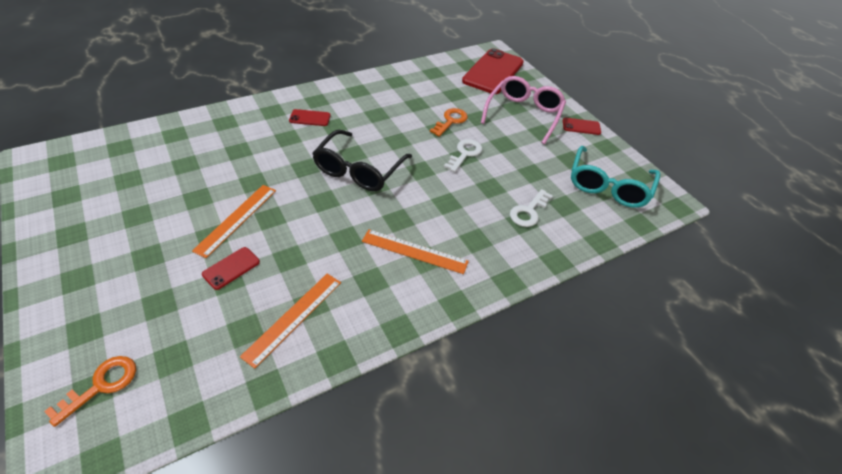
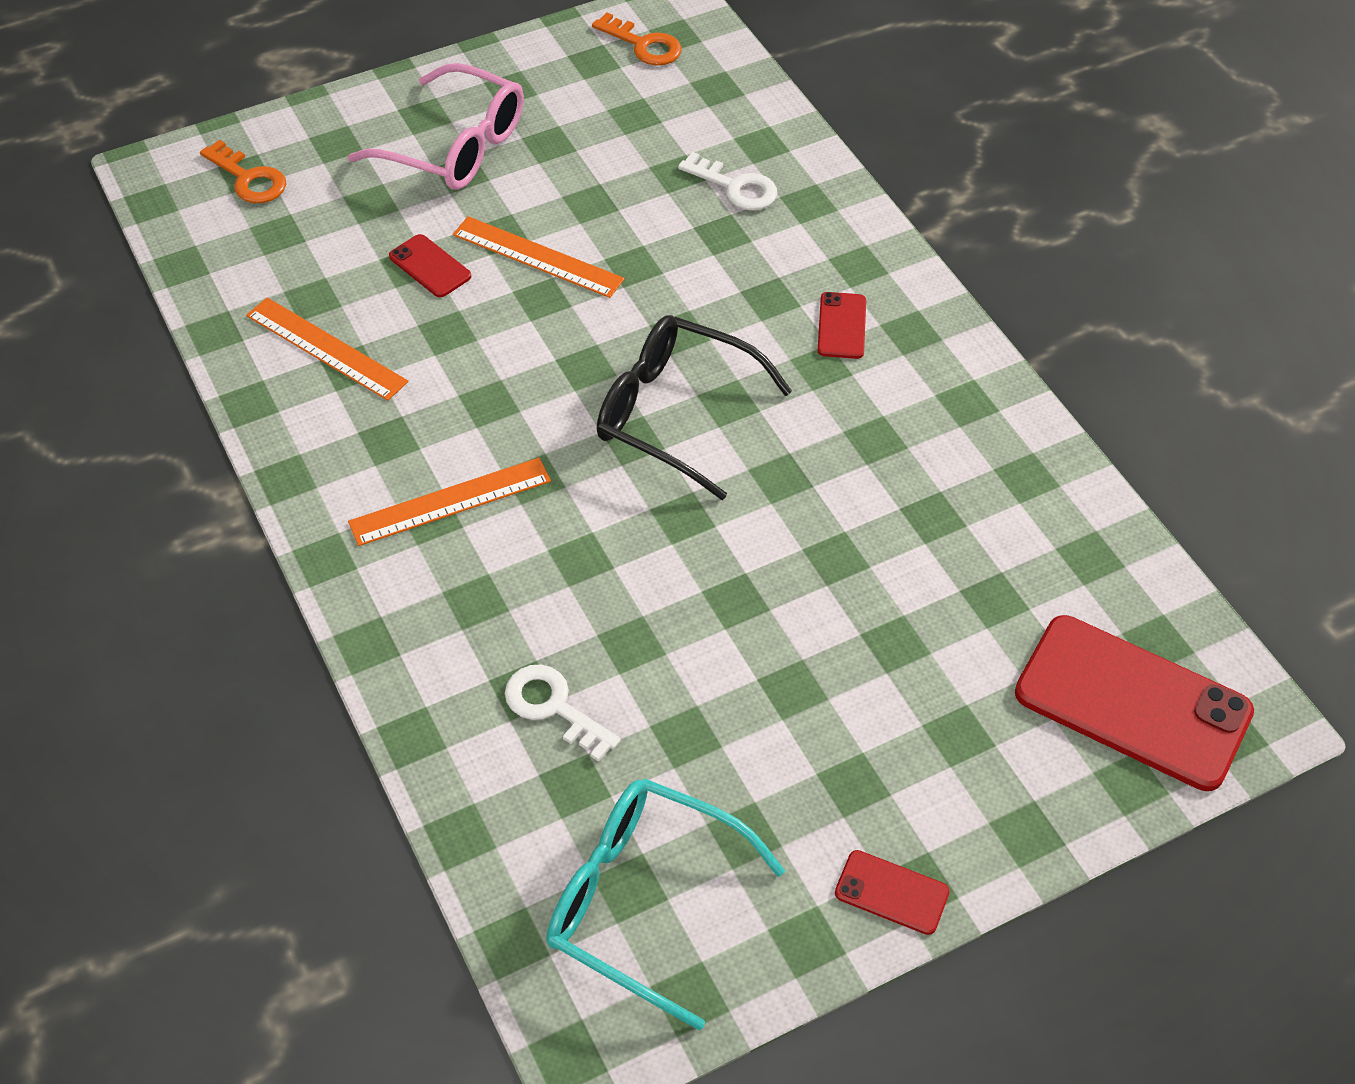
camera: 95 degrees right, 5 degrees up
orange ruler [362,229,469,274] -> orange ruler turned 45 degrees clockwise [348,458,551,546]
orange key [430,108,468,137] -> orange key moved to [592,12,682,66]
white key [444,139,482,172] -> white key moved to [678,152,777,210]
pink glasses [481,76,566,144] -> pink glasses moved to [348,63,524,190]
red phone [563,118,601,135] -> red phone turned 75 degrees counterclockwise [835,850,950,935]

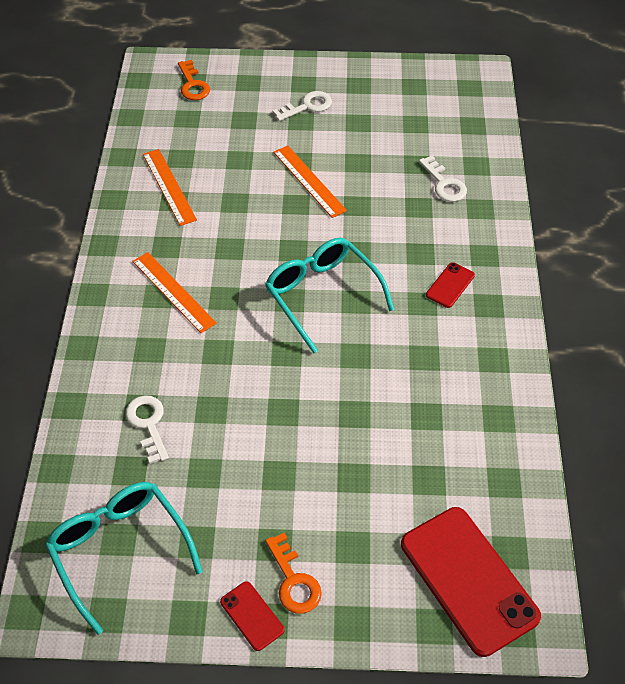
camera: 30 degrees right, 0 degrees up
pink glasses [348,63,524,190] -> white key [272,91,332,121]
orange ruler [348,458,551,546] -> orange ruler turned 45 degrees clockwise [132,252,217,333]
red phone [389,234,471,297] -> none
orange key [592,12,682,66] -> orange key moved to [265,533,322,614]
black glasses [597,315,792,500] -> turquoise glasses [265,238,394,354]

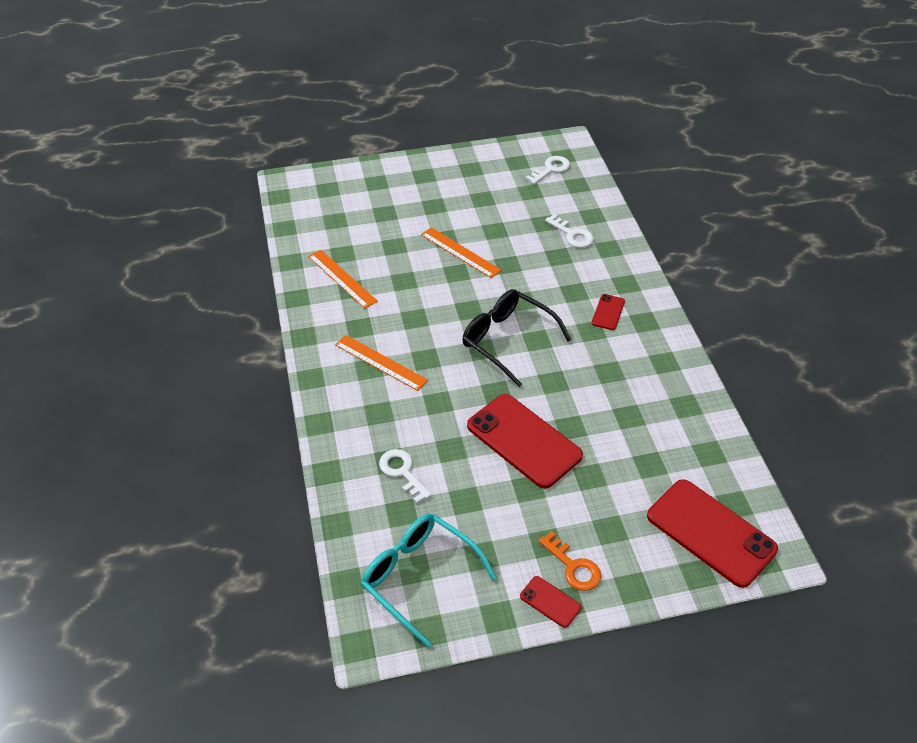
camera: 15 degrees left, 5 degrees down
orange key [178,60,210,100] -> none
turquoise glasses [265,238,394,354] -> black glasses [462,289,572,387]
white key [272,91,332,121] -> white key moved to [525,156,570,184]
none -> red phone [467,394,583,489]

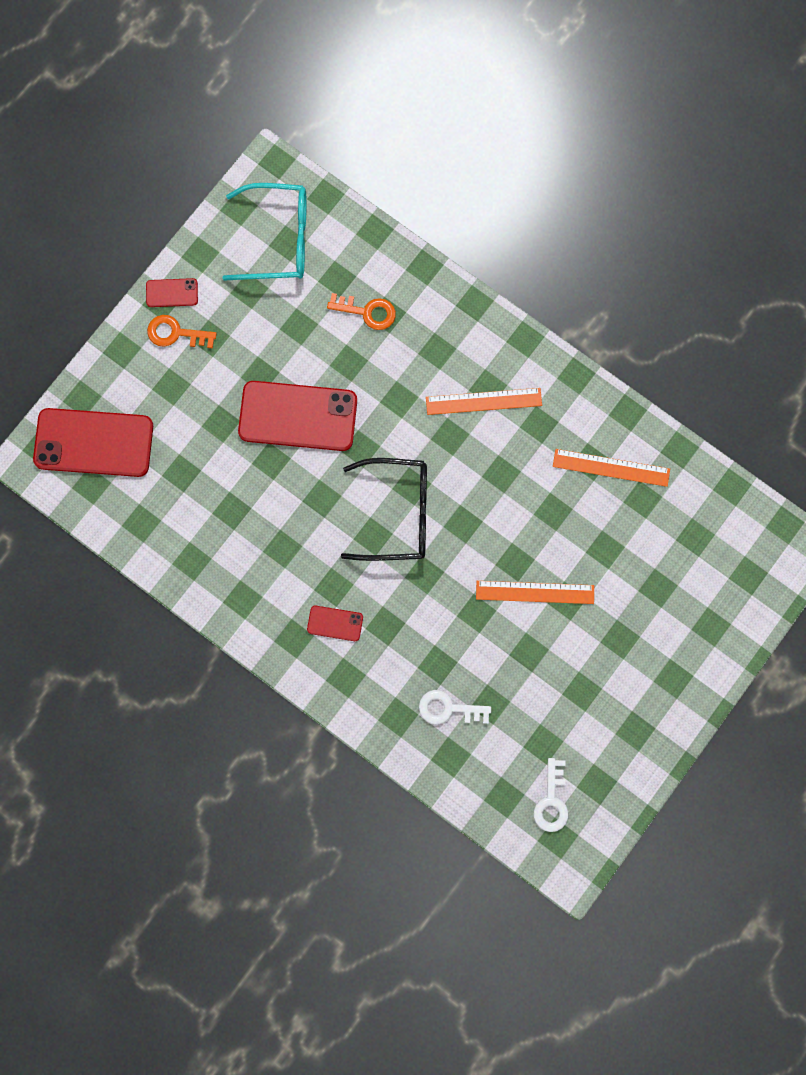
camera: 140 degrees right, 30 degrees up
white key [379,449,431,503] -> orange key [327,293,396,330]
red phone [592,294,625,330] -> red phone turned 60 degrees counterclockwise [307,606,363,641]

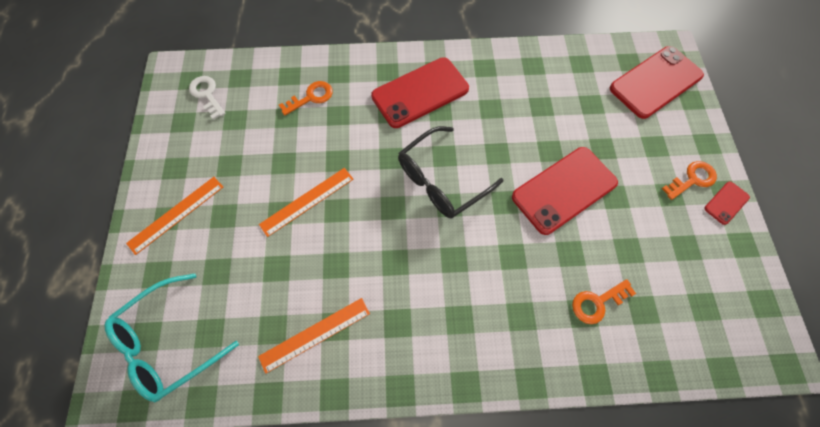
camera: 140 degrees right, 10 degrees down
turquoise glasses [222,183,307,281] -> turquoise glasses moved to [104,273,239,403]
red phone [307,606,363,641] -> red phone [371,57,469,128], size x2.20
white key [419,690,491,724] -> orange key [279,81,333,115]
orange ruler [426,388,542,415] -> orange ruler moved to [126,177,223,255]

